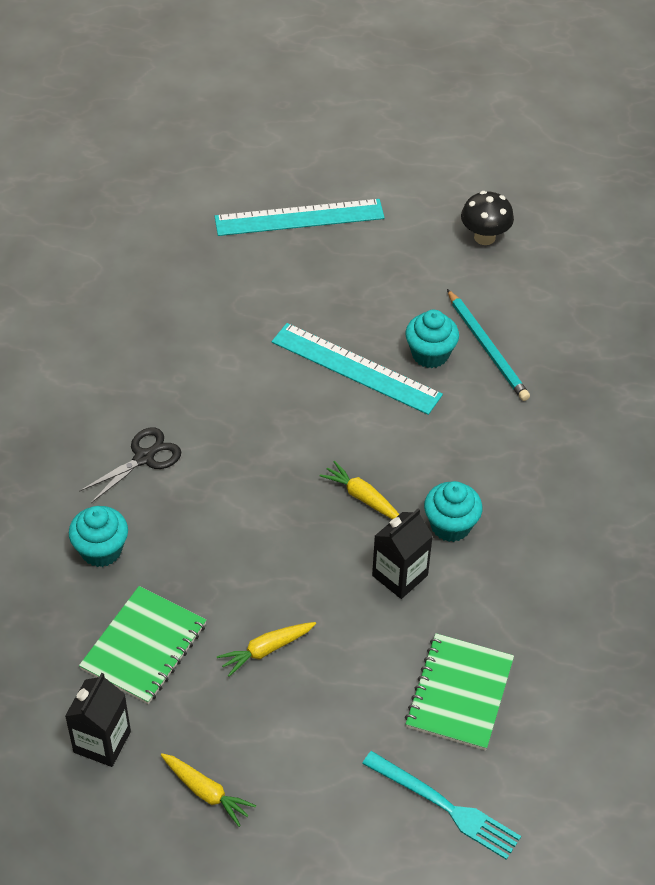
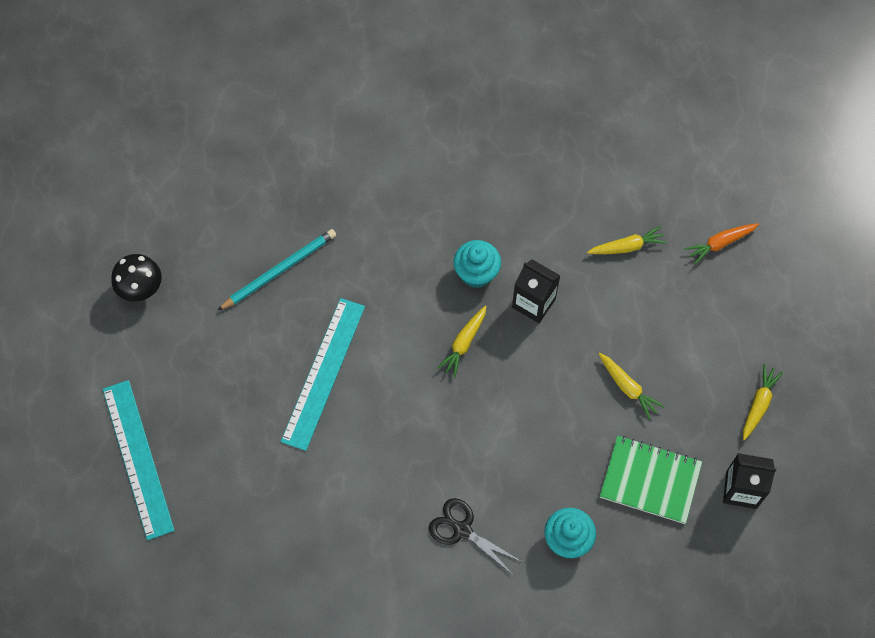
camera: 100 degrees left, 15 degrees up
turquoise fork [362,751,521,860] -> orange carrot [684,223,759,264]
turquoise cupcake [405,310,459,368] -> none
green notebook [405,633,514,751] -> yellow carrot [587,226,667,254]

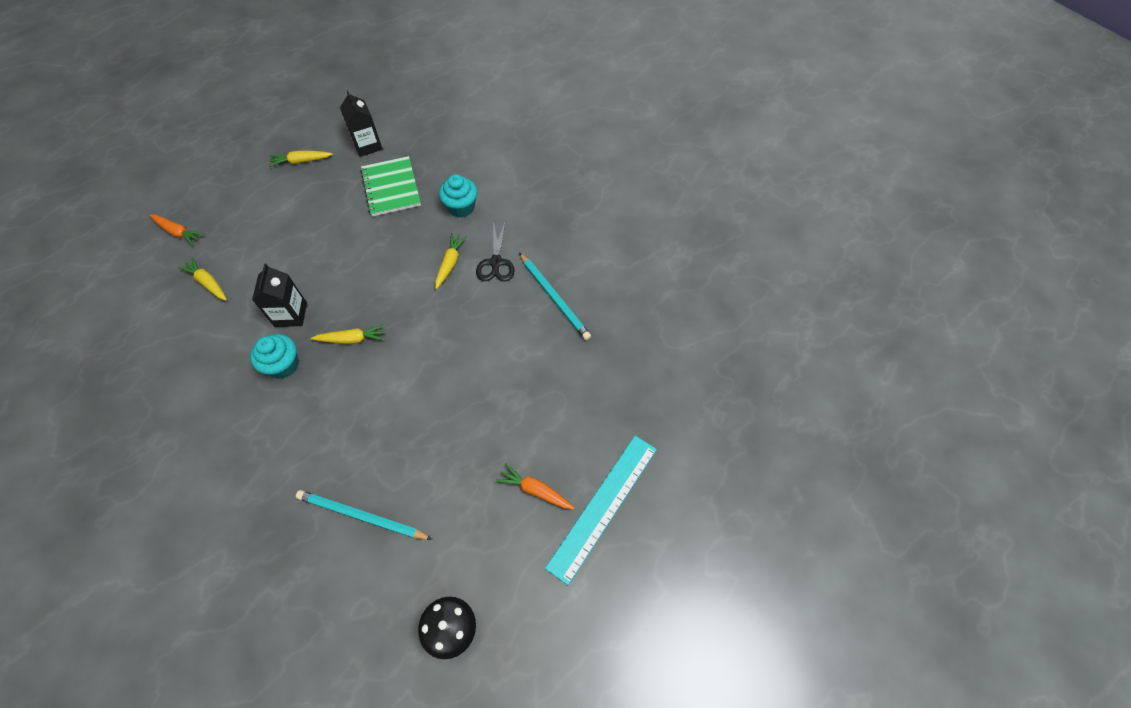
camera: 125 degrees left, 5 degrees down
turquoise ruler [281,298,365,451] -> none
yellow carrot [599,353,664,420] -> yellow carrot moved to [435,233,467,289]
none -> orange carrot [496,463,575,509]
none -> turquoise pencil [519,253,591,340]

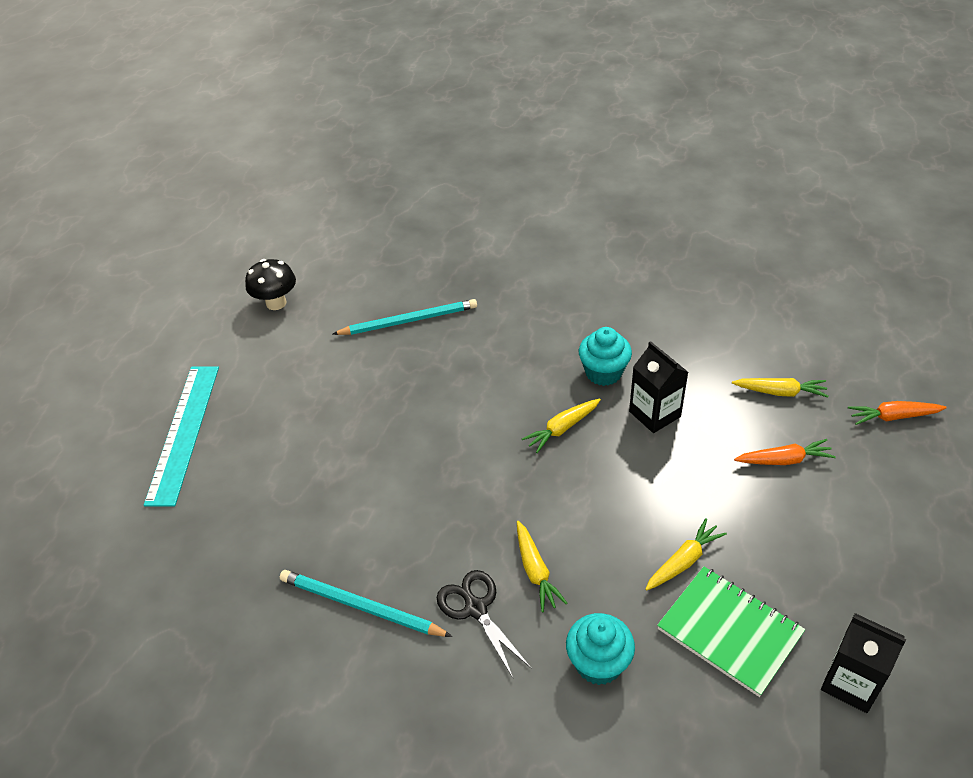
camera: 150 degrees right, 15 degrees down
yellow carrot [269,150,333,167] -> yellow carrot moved to [645,518,727,591]
orange carrot [496,463,575,509] -> orange carrot moved to [734,439,836,465]

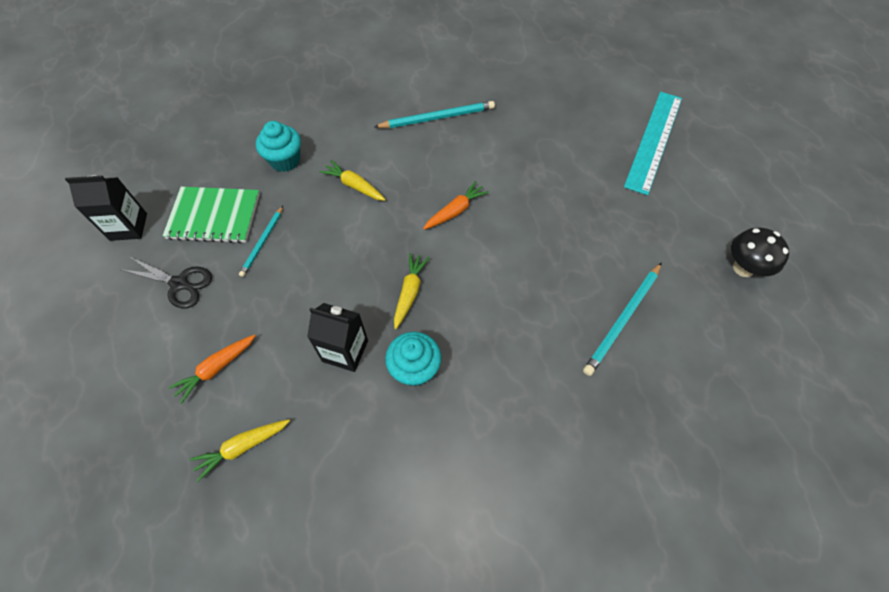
camera: 140 degrees right, 15 degrees up
turquoise ruler [144,366,219,506] -> turquoise ruler turned 60 degrees clockwise [624,92,682,195]
black scissors [437,570,532,678] -> black scissors moved to [120,257,212,308]
yellow carrot [645,518,727,591] -> turquoise pencil [239,206,283,277]
orange carrot [848,401,947,425] -> orange carrot moved to [423,181,489,230]

